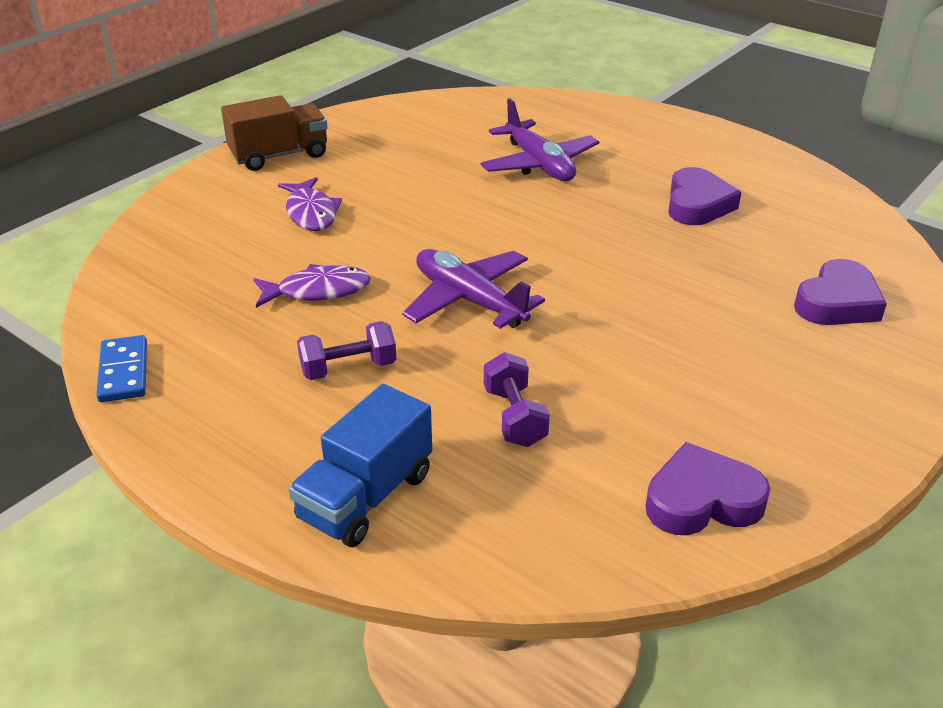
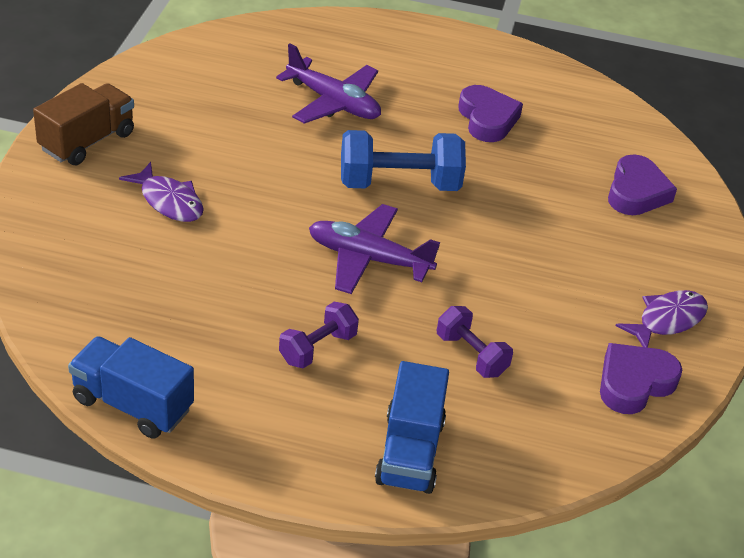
camera: 30 degrees left, 5 degrees up
blue domino [96,335,147,402] -> blue truck [68,336,194,438]
purple fish [254,264,371,308] -> purple fish moved to [615,290,708,348]
none -> blue dumbbell [341,130,466,191]

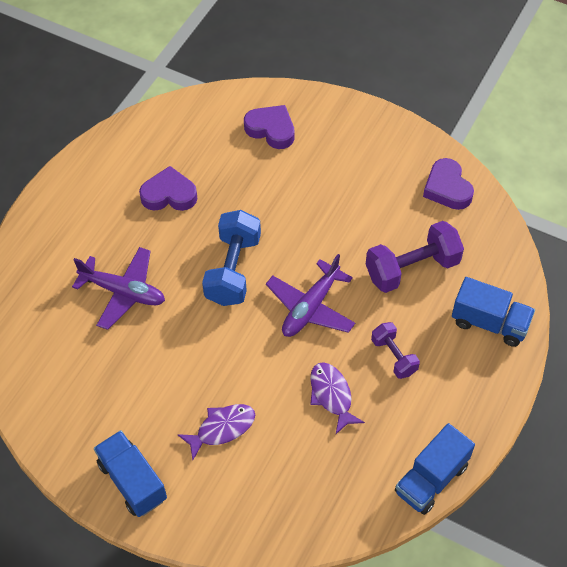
camera: 70 degrees left, 15 degrees up
brown truck [33,83,134,166] -> blue truck [94,430,167,517]
purple plane [276,44,381,124] -> purple plane turned 60 degrees clockwise [72,247,165,330]
purple dumbbell [437,306,513,378] -> purple dumbbell [366,221,464,293], size x1.73
purple fish [615,290,708,348] -> purple fish moved to [310,362,365,434]

